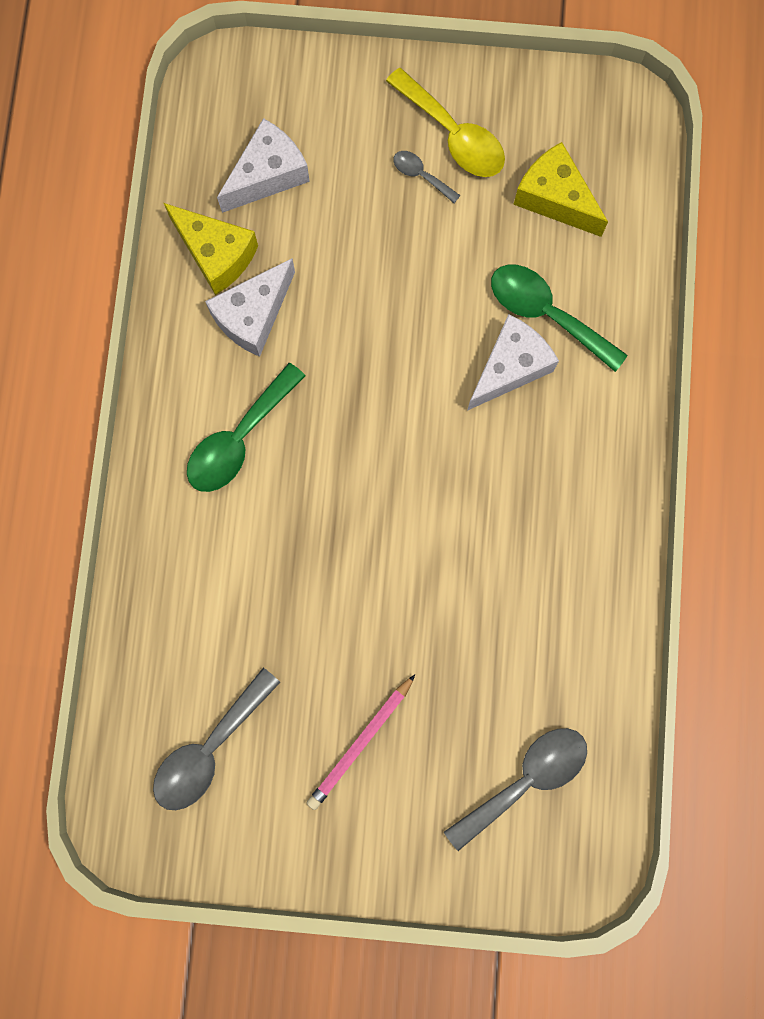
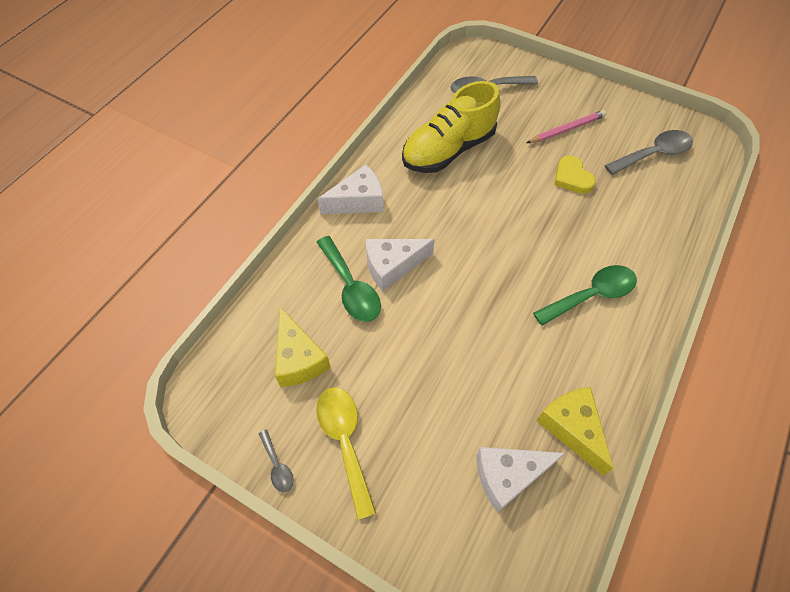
camera: 155 degrees left, 20 degrees down
white cheese [205,259,295,357] -> white cheese moved to [318,165,384,214]
grey spoon [393,151,461,203] -> grey spoon moved to [259,430,293,492]
none -> yellow shoe [402,81,501,173]
none -> yellow heart [554,156,596,194]

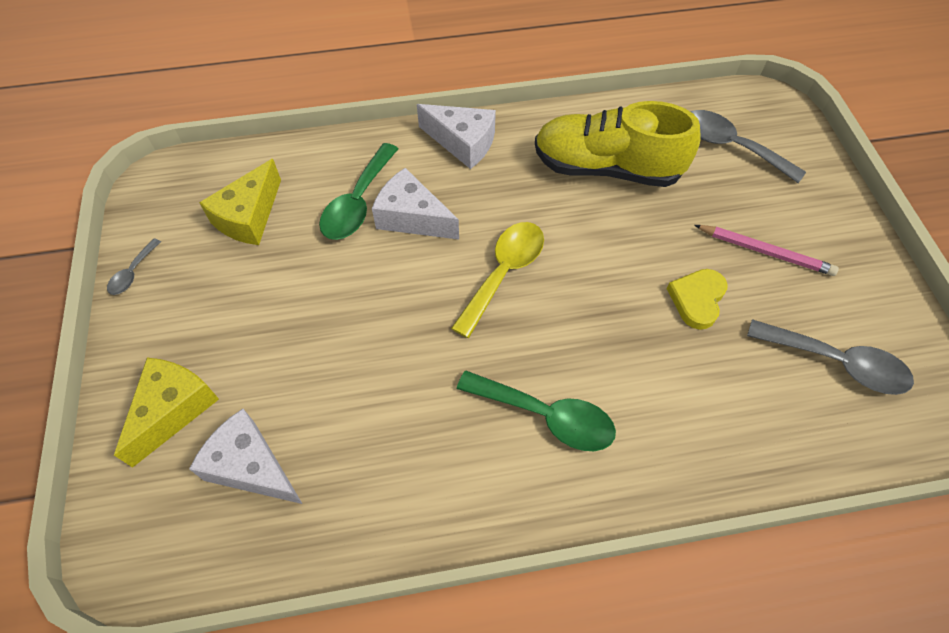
camera: 50 degrees right, 0 degrees up
yellow spoon [316,387,376,520] -> yellow spoon moved to [451,222,544,338]
yellow cheese [536,387,614,475] -> yellow cheese moved to [114,358,219,468]

